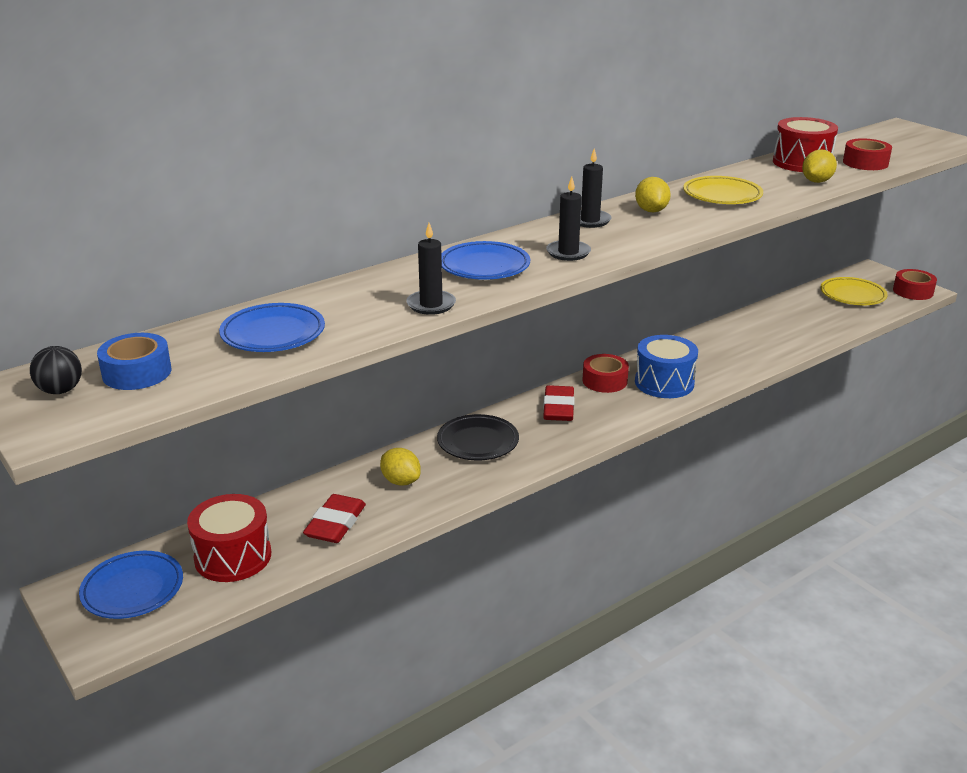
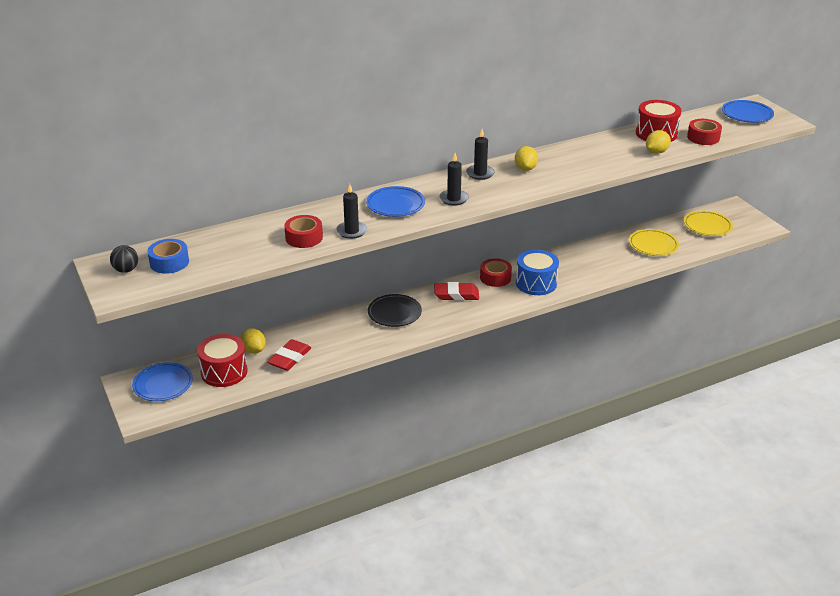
camera: 10 degrees right, 5 degrees up
blue plate [219,303,325,352] -> blue plate moved to [722,100,774,123]
yellow lemon [380,448,421,486] -> yellow lemon moved to [240,328,266,354]
red eraser [544,385,575,421] -> red eraser turned 75 degrees clockwise [434,282,479,301]
yellow plate [683,176,763,204] -> yellow plate moved to [629,229,679,256]
red tape [893,269,937,300] -> red tape moved to [284,215,323,248]

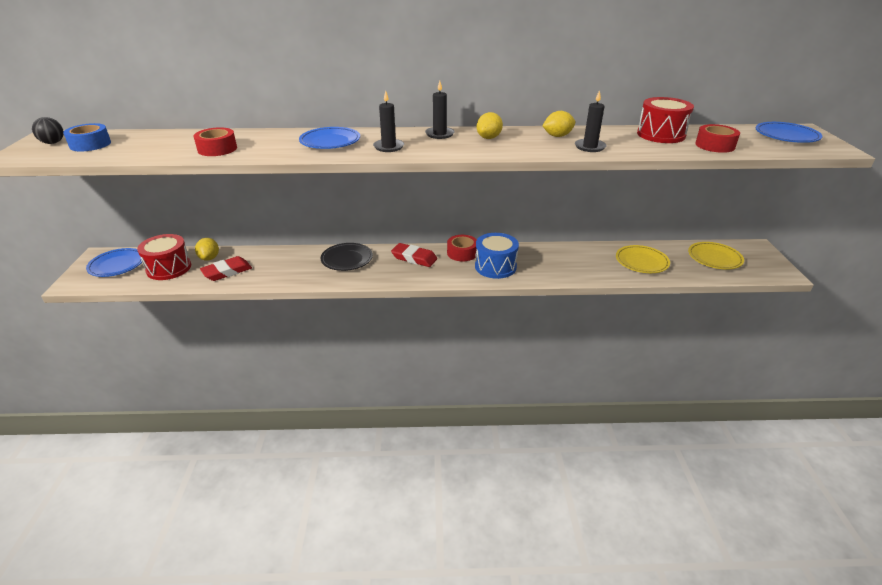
camera: 25 degrees right, 0 degrees up
black candle [336,184,367,239] -> black candle moved to [575,90,607,152]
yellow lemon [646,130,671,154] -> yellow lemon moved to [543,111,575,137]

